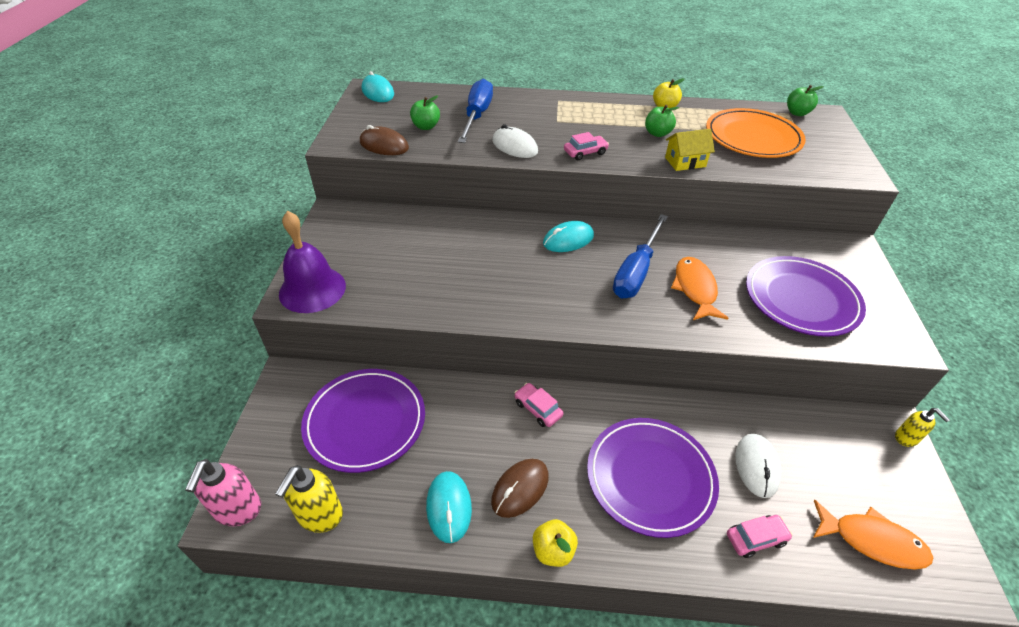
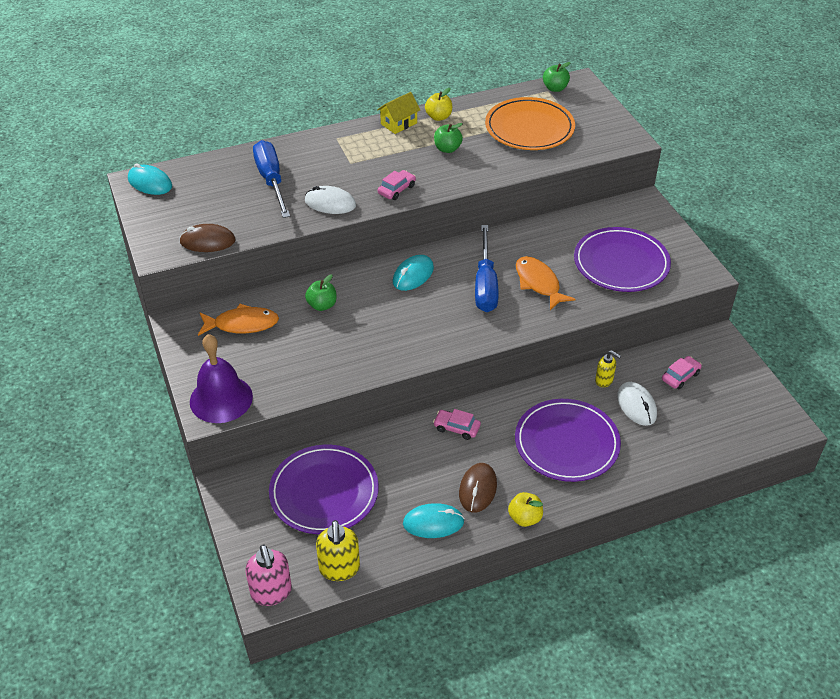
camera: 25 degrees left, 0 degrees up
green apple [410,95,440,130] -> green apple moved to [305,274,337,311]
turquoise mouse [426,471,472,543] -> turquoise mouse turned 60 degrees counterclockwise [403,503,465,538]
yellow house [665,129,715,171] -> yellow house moved to [377,92,420,134]
pink car [727,515,792,558] -> pink car moved to [662,356,702,389]
orange fish [813,500,934,570] -> orange fish moved to [198,304,279,336]
yellow soap dispenser [895,408,950,447] -> yellow soap dispenser moved to [595,350,621,387]

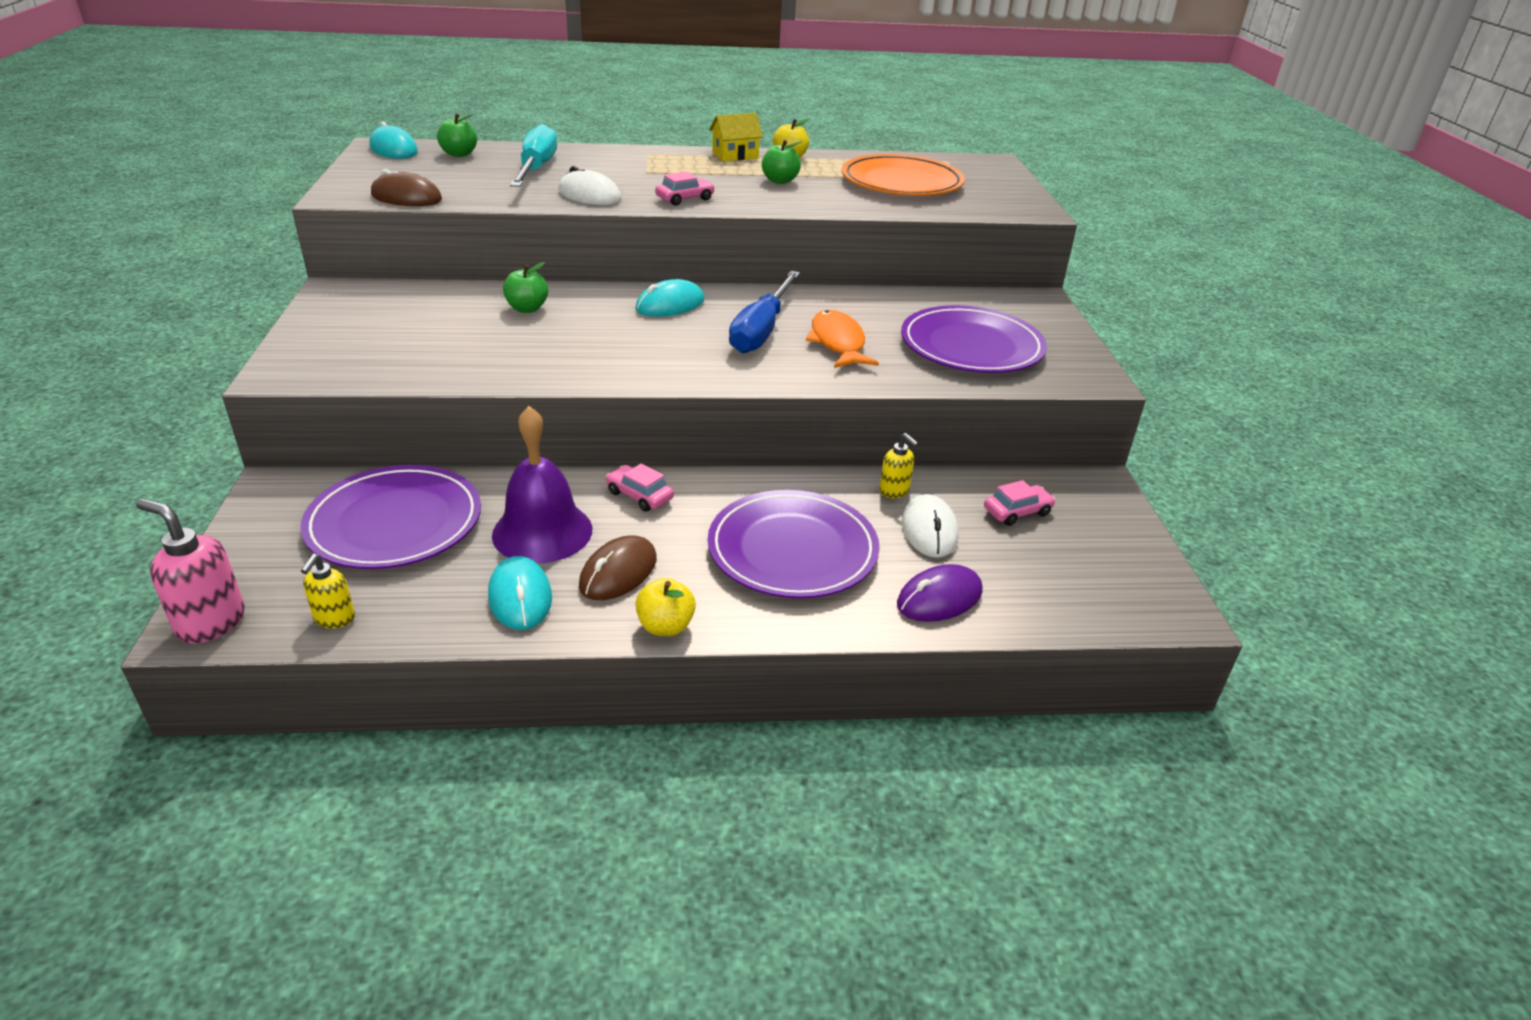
camera: 15 degrees right, 10 degrees down
purple bell [190,334,253,423] -> purple bell moved to [492,406,592,563]
orange fish [198,304,279,336] -> none
pink soap dispenser [245,545,292,606] -> pink soap dispenser turned 120 degrees clockwise [136,498,245,644]
blue screwdriver [253,140,290,218] -> turquoise screwdriver [510,124,557,187]
yellow soap dispenser [316,520,360,581] -> yellow soap dispenser [301,554,355,628], size x0.60
turquoise mouse [403,503,465,538] -> turquoise mouse turned 60 degrees clockwise [488,556,552,630]
green apple [543,62,571,92] -> green apple moved to [437,113,477,157]
none -> purple mouse [897,564,983,622]

